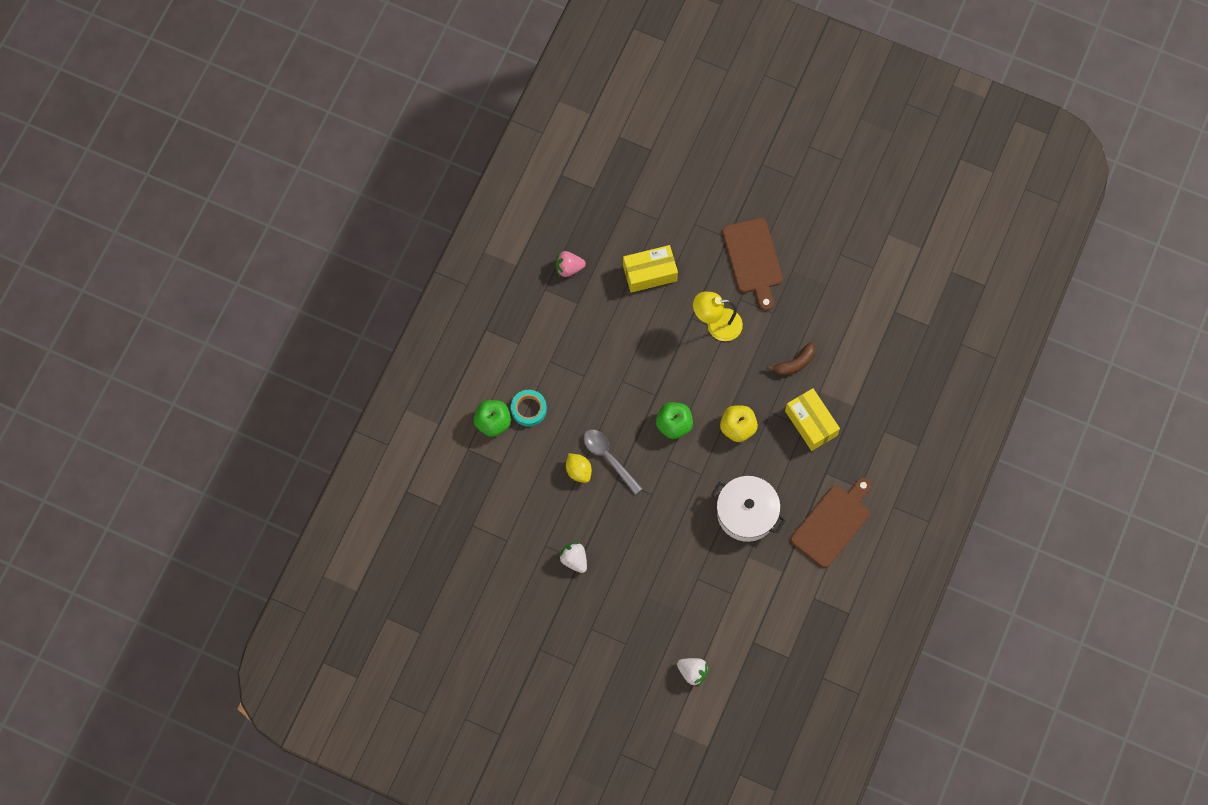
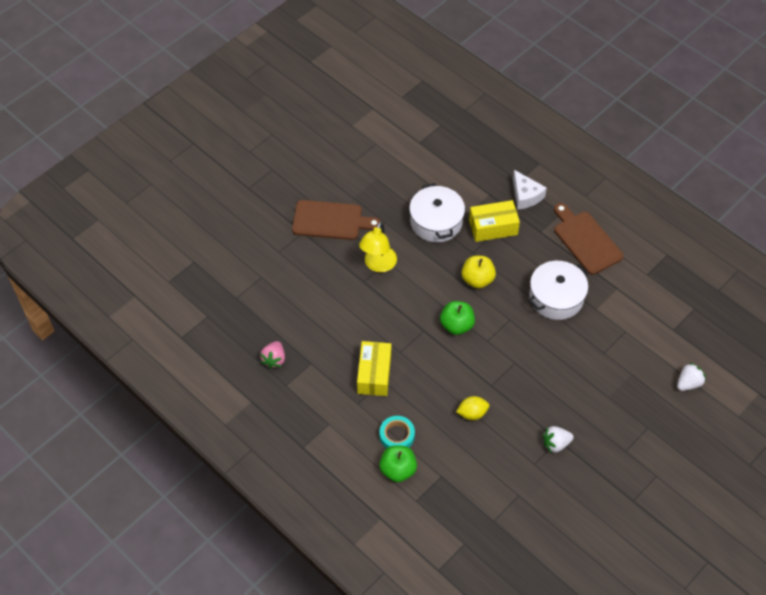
camera: 70 degrees left, 15 degrees down
grey spoon [583,429,642,495] -> none
yellow box [623,245,678,293] -> yellow box moved to [357,341,391,396]
brown banana [767,342,815,376] -> white pot [409,183,465,242]
none -> white cheese [513,170,547,210]

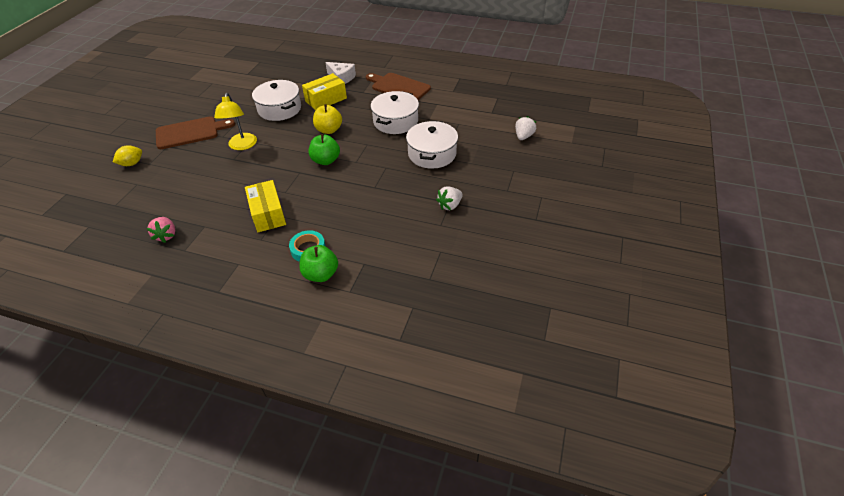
camera: 25 degrees left, 10 degrees down
yellow lemon [456,396,489,420] -> yellow lemon moved to [113,145,142,166]
none -> white pot [406,121,458,169]

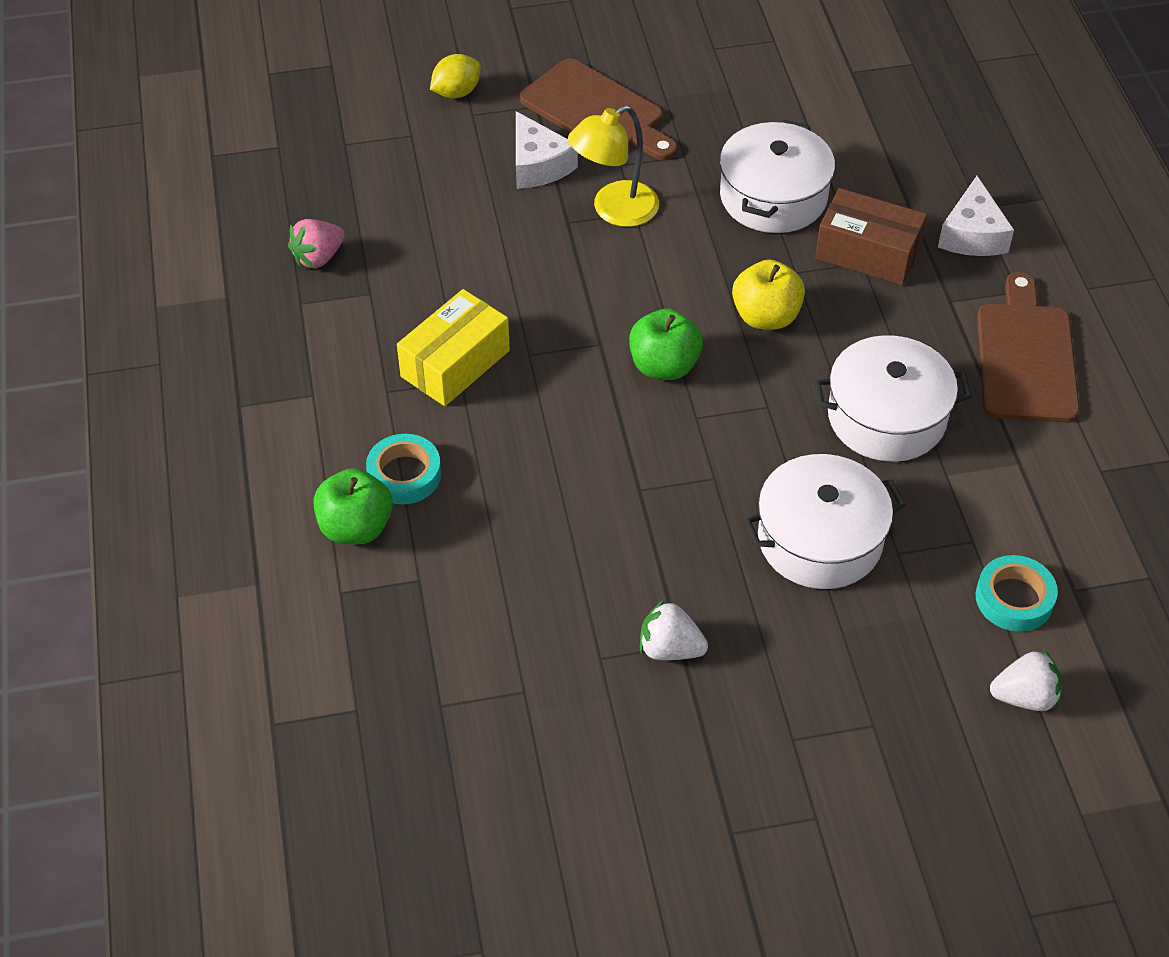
camera: 60 degrees right, 5 degrees up
yellow lemon [113,145,142,166] -> yellow lemon turned 60 degrees counterclockwise [430,54,481,99]
yellow box [302,73,347,110] -> brown box [815,188,927,285]
none -> white cheese [516,111,578,189]
none -> turquoise tape [976,555,1058,632]

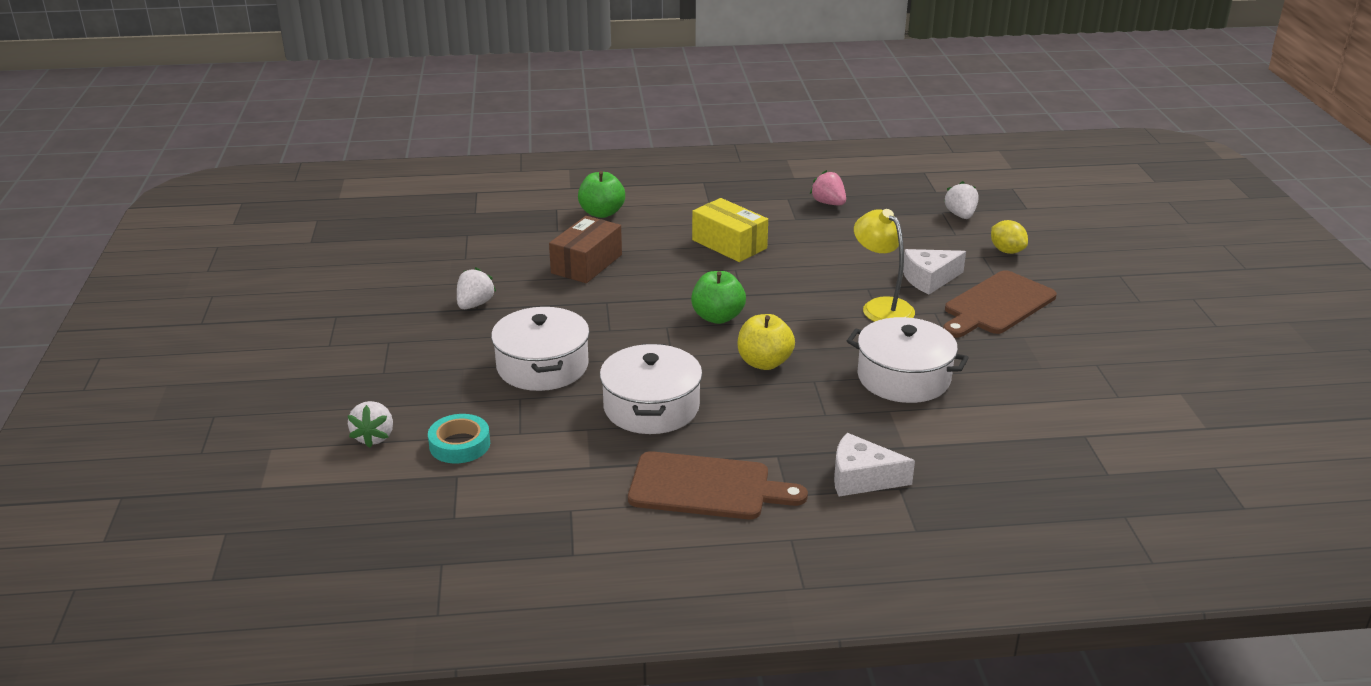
camera: 95 degrees right, 20 degrees down
turquoise tape [366,434,441,504] -> none
brown box [815,188,927,285] -> brown box moved to [549,216,622,283]
none -> white strawberry [944,181,979,219]

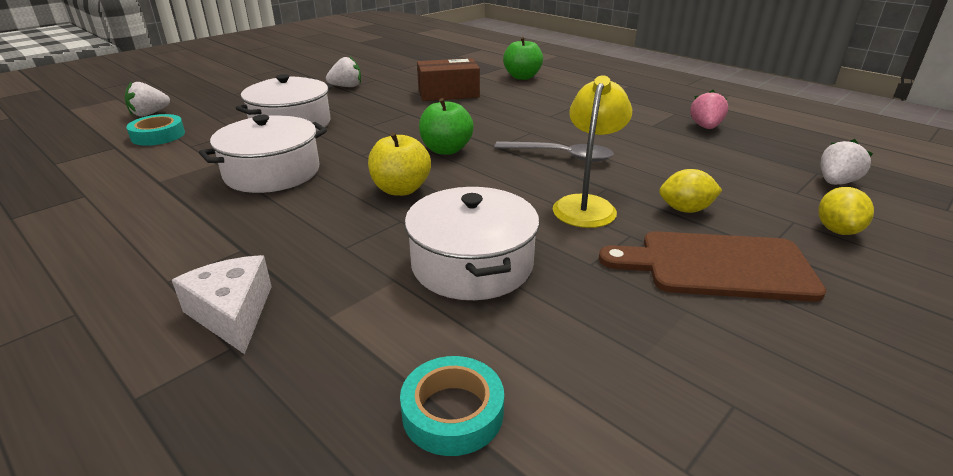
camera: 50 degrees right, 0 degrees up
brown cutting board [628,451,808,519] -> none
yellow box [692,198,768,262] -> none
white cheese [903,249,966,294] -> yellow lemon [659,169,722,213]
none -> turquoise tape [400,356,504,456]
none -> grey spoon [494,141,614,162]

